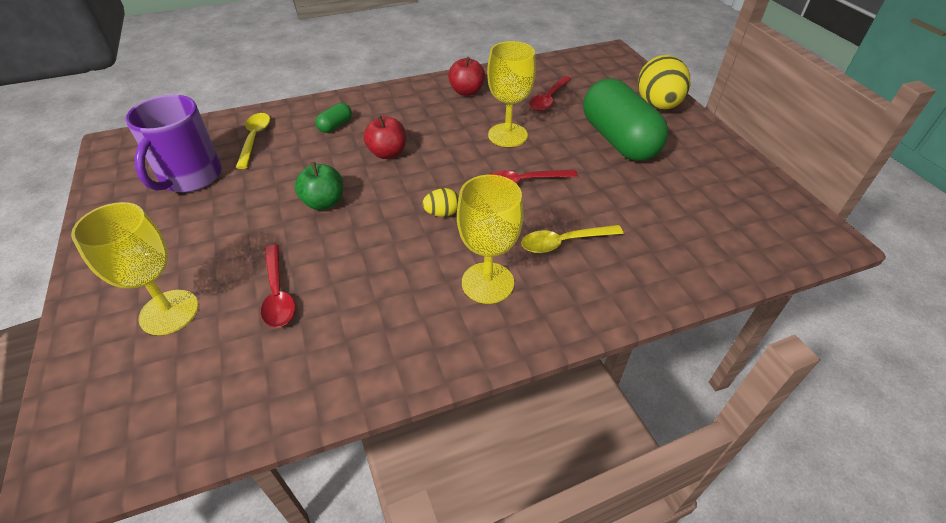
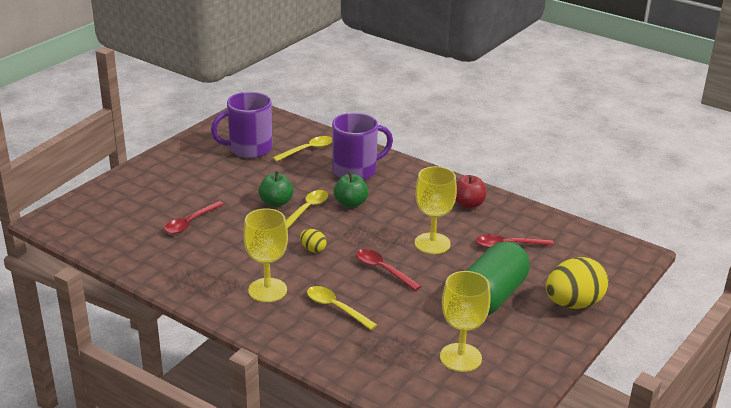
camera: 55 degrees right, 15 degrees down
yellow goblet [71,202,199,335] -> yellow goblet moved to [440,271,491,372]
green capsule [315,103,352,133] -> purple mug [332,113,393,180]
red apple [364,115,406,159] -> green apple [334,172,369,208]
none -> yellow spoon [286,190,328,229]

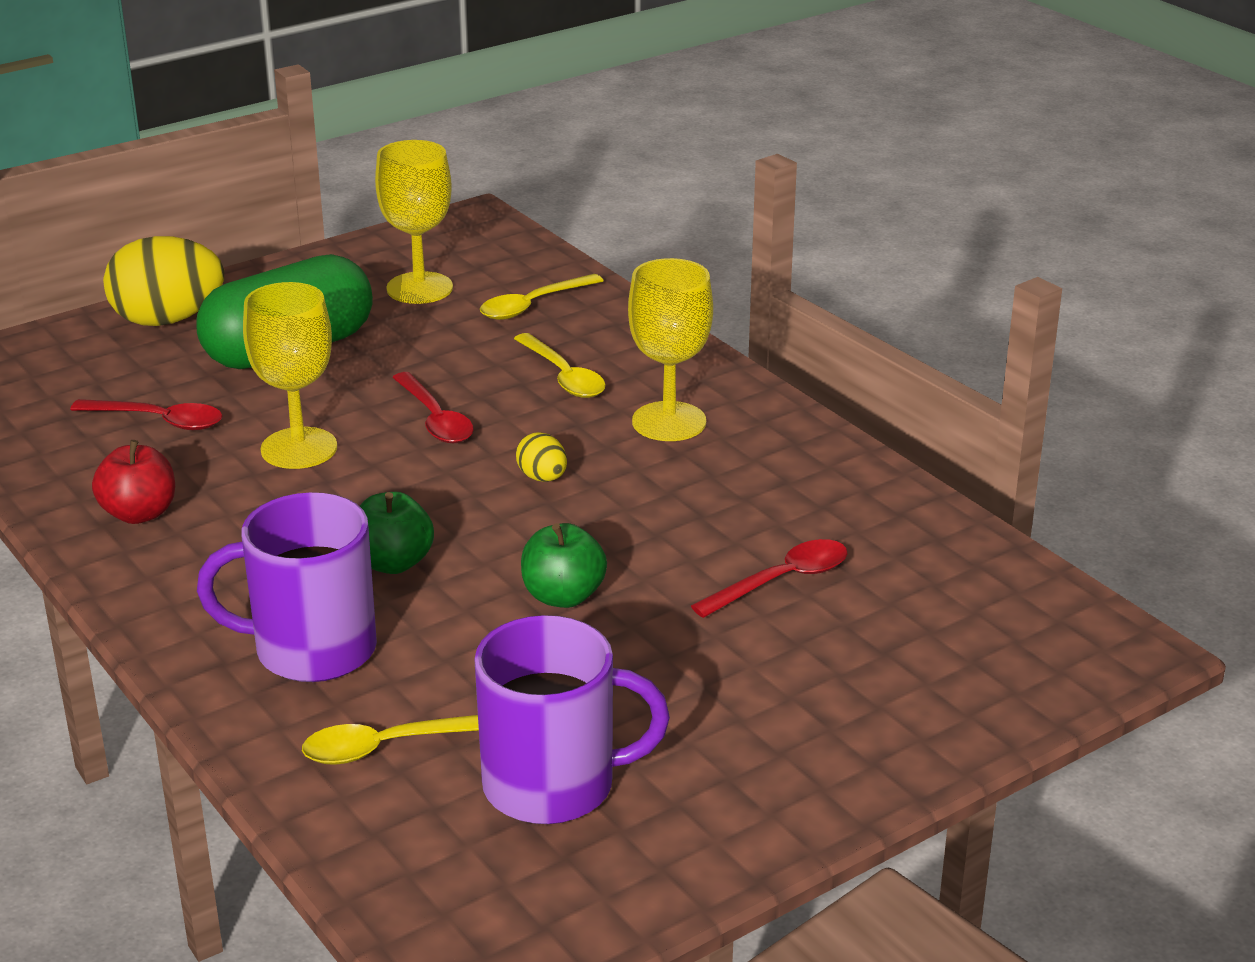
camera: 160 degrees left, 0 degrees up
yellow spoon [286,190,328,229] -> yellow spoon moved to [480,274,603,320]

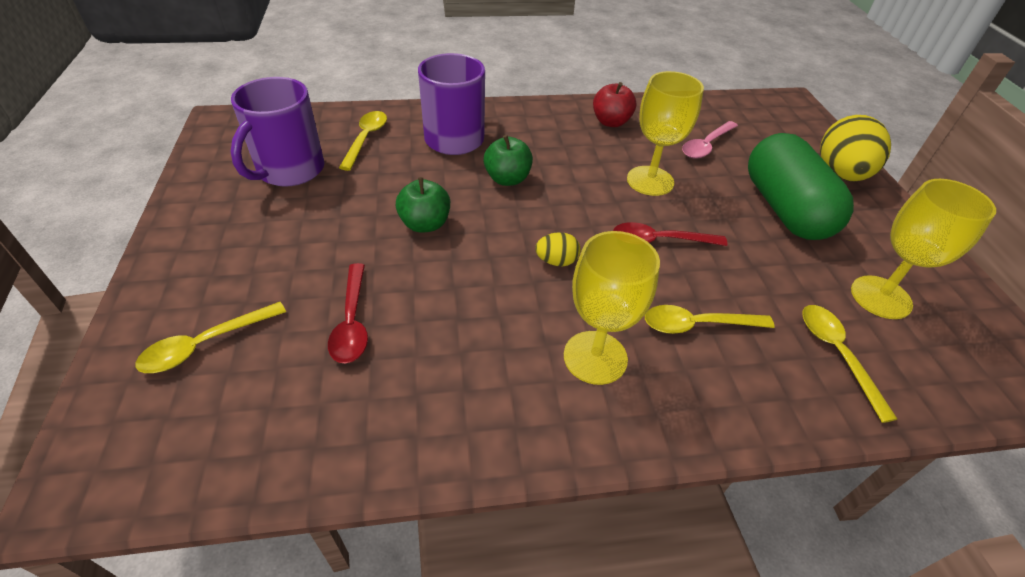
camera: 115 degrees right, 15 degrees up
red spoon [70,399,222,430] -> pink spoon [682,121,738,159]
none -> yellow spoon [135,302,286,373]

